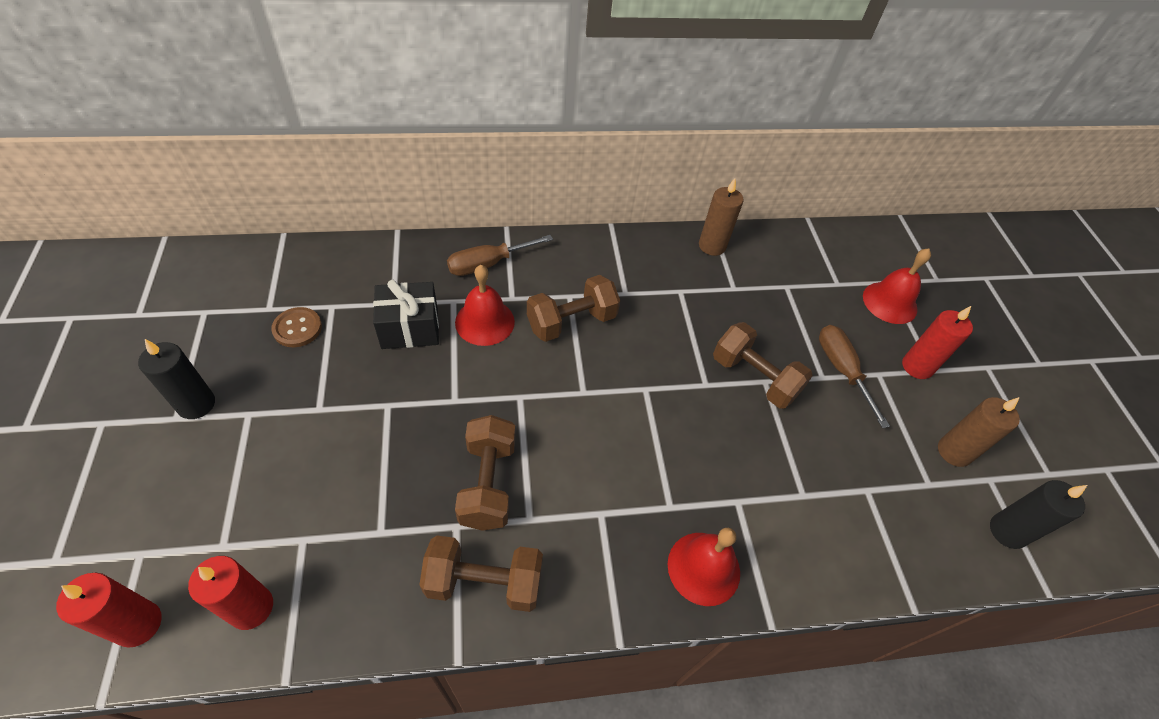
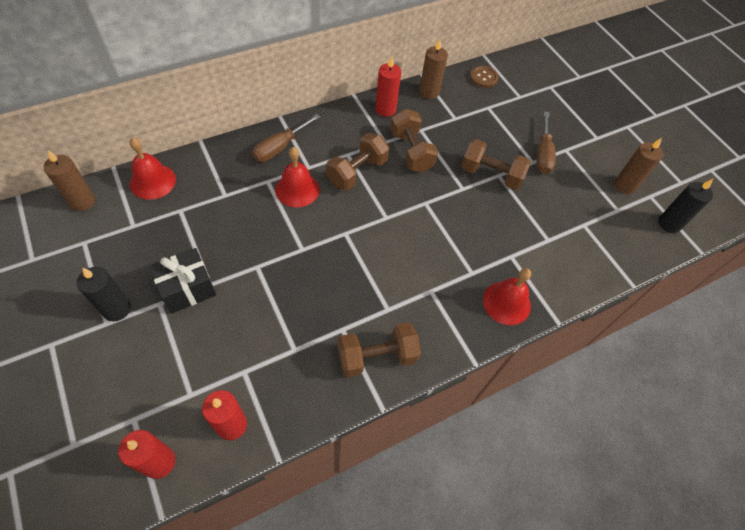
camera: 20 degrees left, 5 degrees up
brown button [271,307,322,347] -> brown button moved to [470,66,499,88]
black gift [373,280,439,349] -> black gift moved to [149,248,216,314]
brown dumbbell [455,415,515,531] -> brown dumbbell moved to [390,109,438,172]
brown screwdriver [819,325,890,428] -> brown screwdriver turned 135 degrees counterclockwise [537,111,556,174]
red bell [863,248,931,324] -> red bell moved to [130,138,176,200]
red candle [902,306,973,379] -> red candle moved to [375,56,401,117]
none -> brown candle [44,150,95,211]

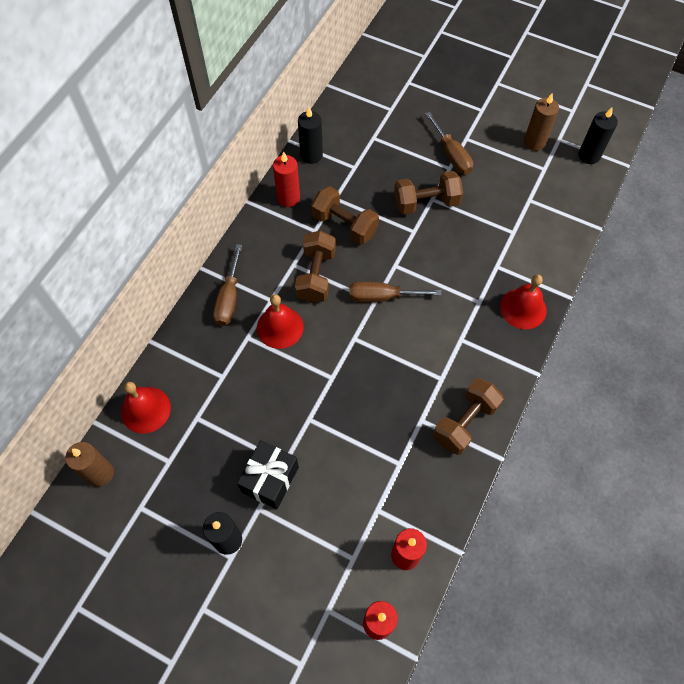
camera: 30 degrees left, 5 degrees up
brown candle [419,39,448,99] -> black candle [298,107,323,164]
brown button [470,66,499,88] -> none
none -> brown screwdriver [349,282,441,302]

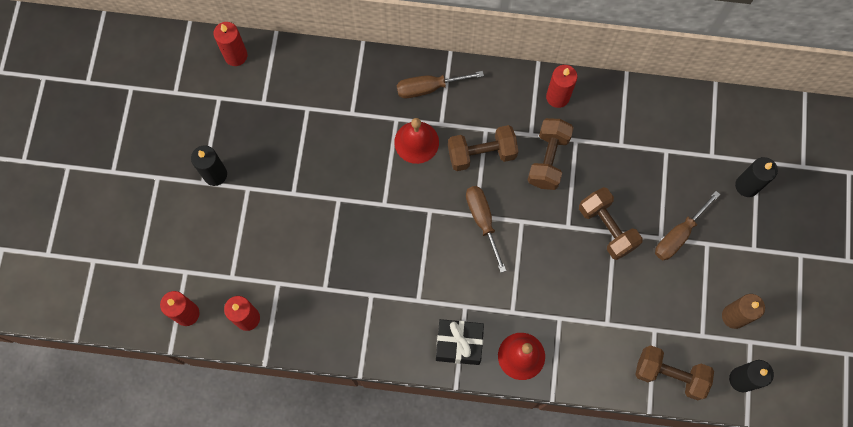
camera: 70 degrees right, 10 degrees up
brown candle [65,442,114,487] -> red candle [214,22,247,66]
red bell [121,382,171,434] -> none
black gift [237,440,299,509] -> black gift moved to [436,319,484,365]
black candle [298,107,323,164] -> black candle moved to [735,157,778,197]
brown dumbbell [433,378,504,455] -> brown dumbbell moved to [635,346,714,400]

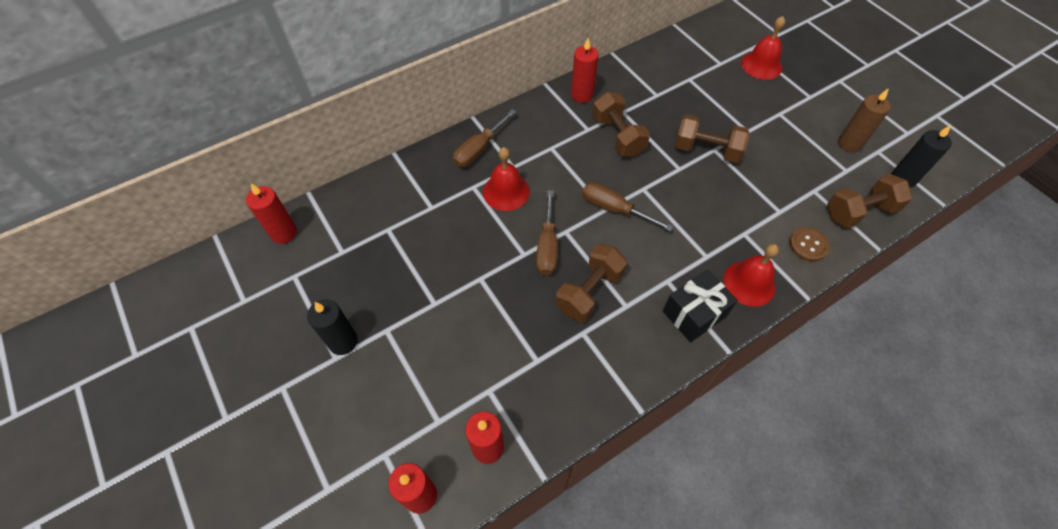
camera: 40 degrees left, 15 degrees down
brown dumbbell [448,125,518,171] -> brown dumbbell moved to [556,244,627,322]
brown screwdriver [655,191,720,260] -> brown screwdriver moved to [536,190,557,276]
black candle [735,157,778,197] -> red bell [741,16,785,80]
none -> brown button [789,227,830,262]

